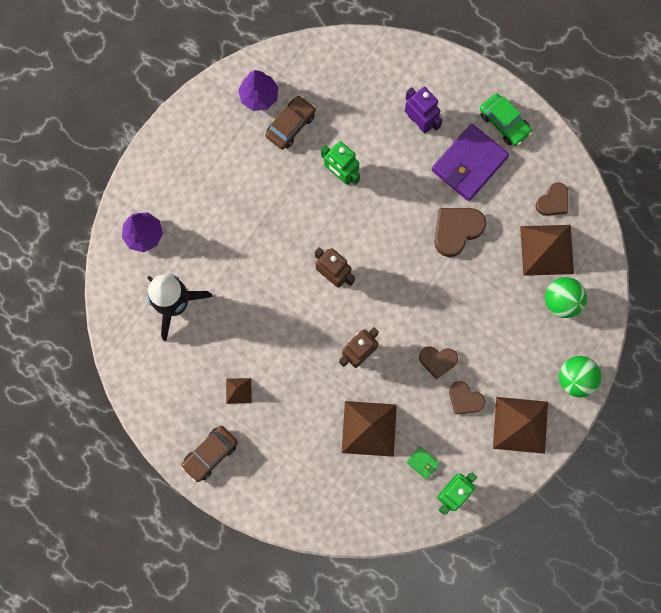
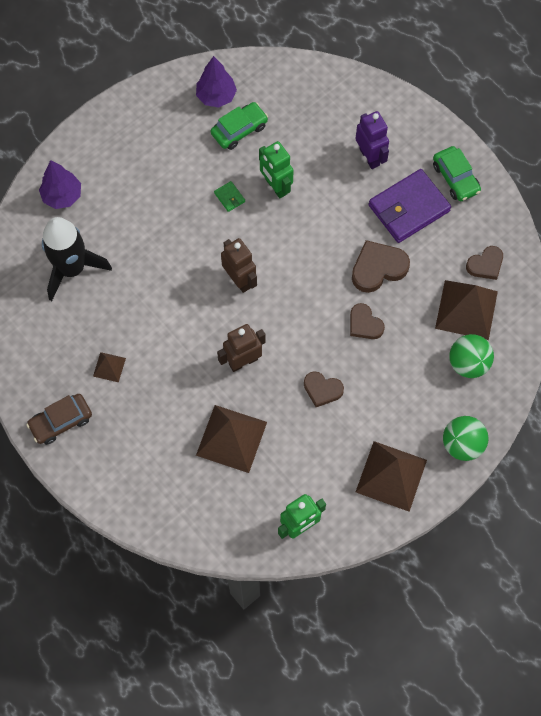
camera: 15 degrees right, 10 degrees down
brown car [265,96,316,149] -> green car [211,102,268,150]
green wallet [407,447,440,479] -> green wallet moved to [214,181,245,212]
brown heart [449,381,485,415] -> brown heart moved to [350,303,385,339]

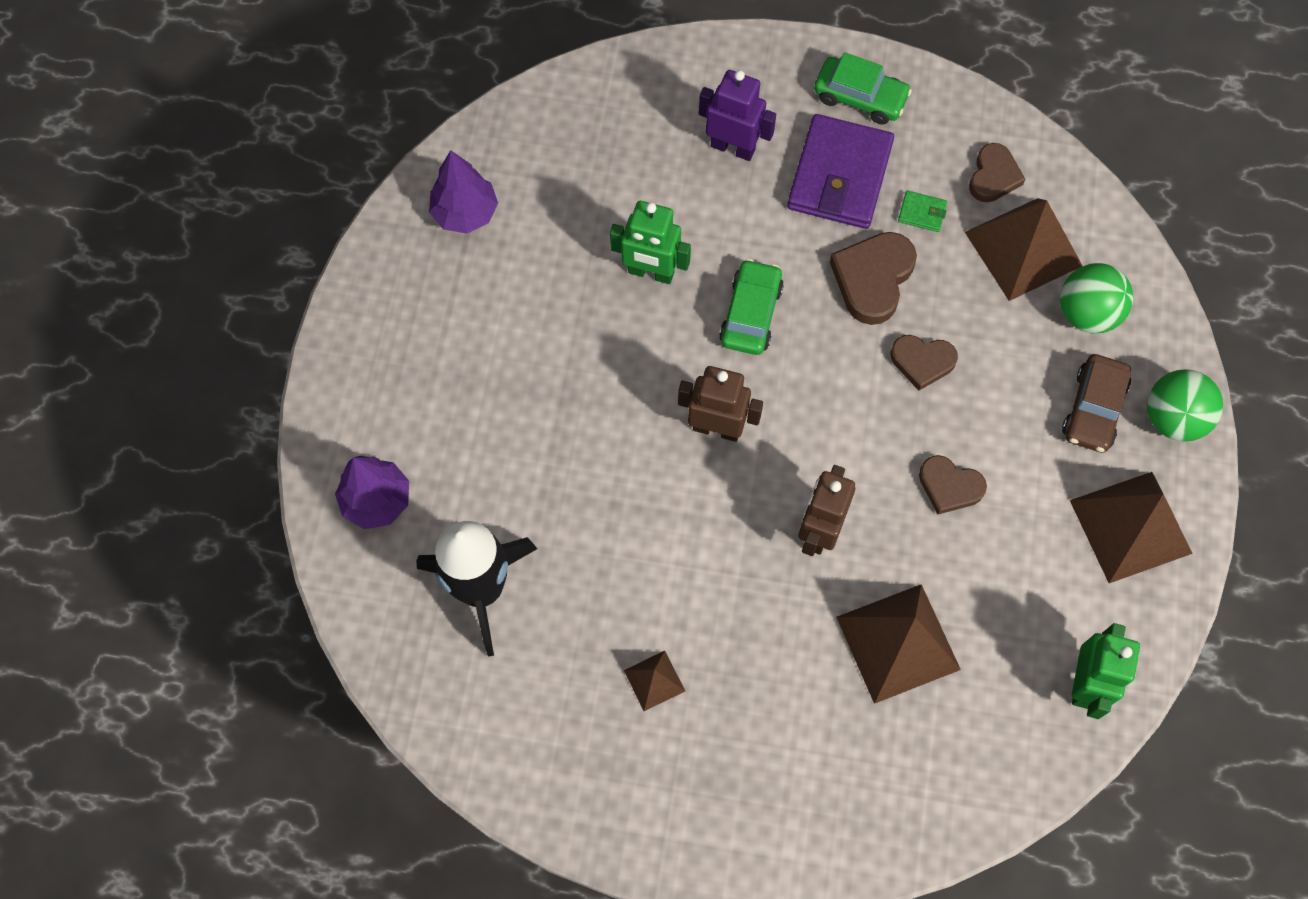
camera: 40 degrees left, 0 degrees up
brown car [26,394,92,445] -> brown car moved to [1062,354,1131,453]
green car [211,102,268,150] -> green car moved to [719,259,784,355]
green wallet [214,181,245,212] -> green wallet moved to [898,191,947,232]
brown heart [304,371,344,407] -> brown heart turned 45 degrees clockwise [919,455,987,515]

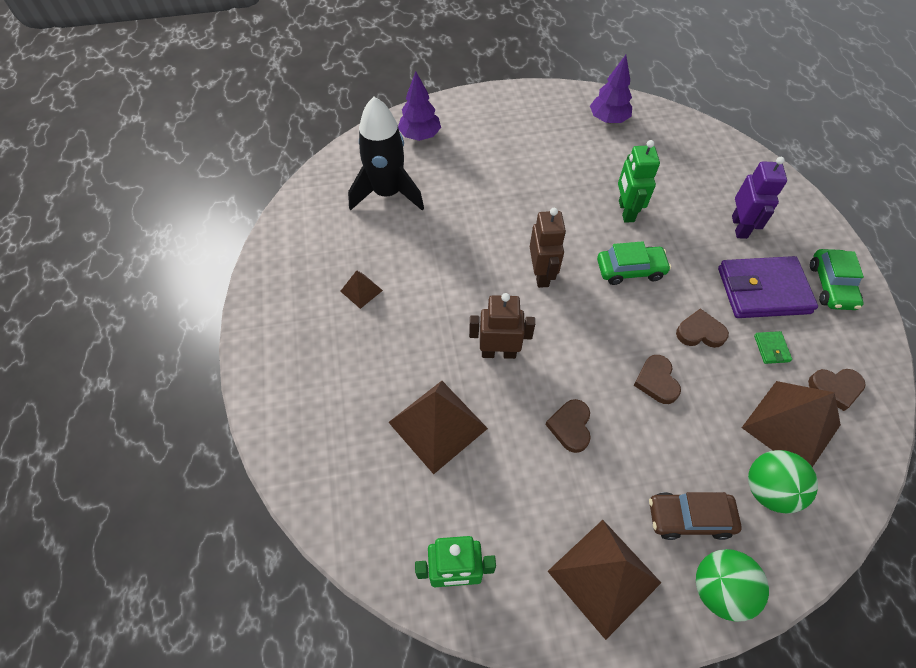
camera: 70 degrees right, 10 degrees down
brown heart [830,232,917,325] -> brown heart [676,308,729,348], size x0.66

